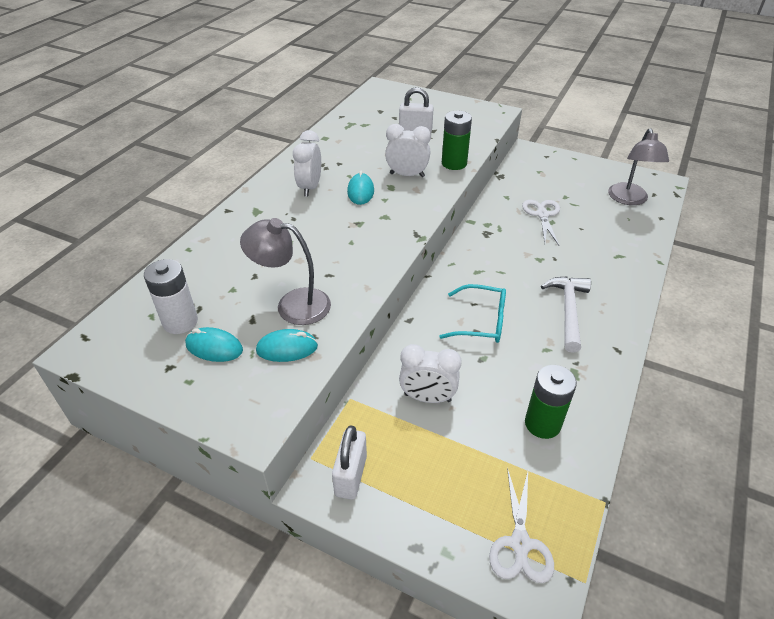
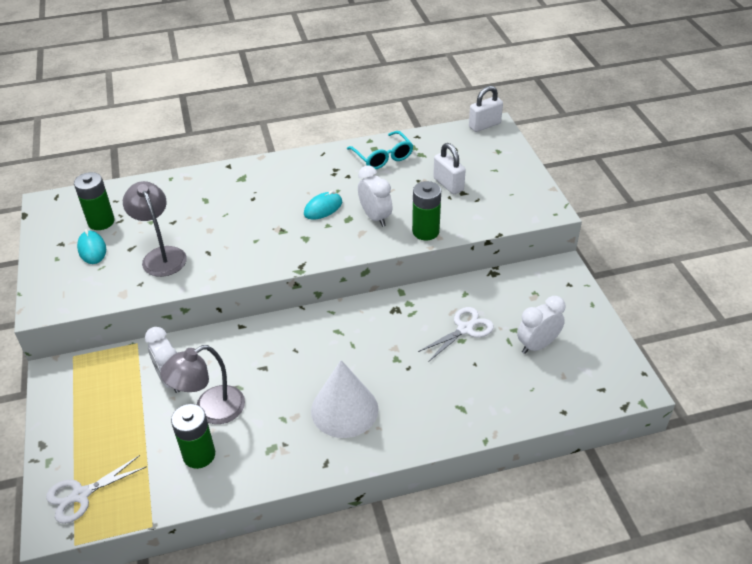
camera: 50 degrees right, 0 degrees up
white battery [144,259,198,334] -> green battery [74,172,115,230]
turquoise mouse [256,329,318,362] -> none
white clock [293,130,321,197] -> white clock moved to [517,296,566,354]
white padlock [332,425,367,500] -> white padlock moved to [469,86,503,132]
turquoise glasses [439,284,506,343] -> turquoise glasses moved to [347,131,413,169]
white hammer [541,277,591,353] -> white cone [311,360,378,438]
grey lamp [608,128,669,205] -> grey lamp moved to [160,345,245,424]

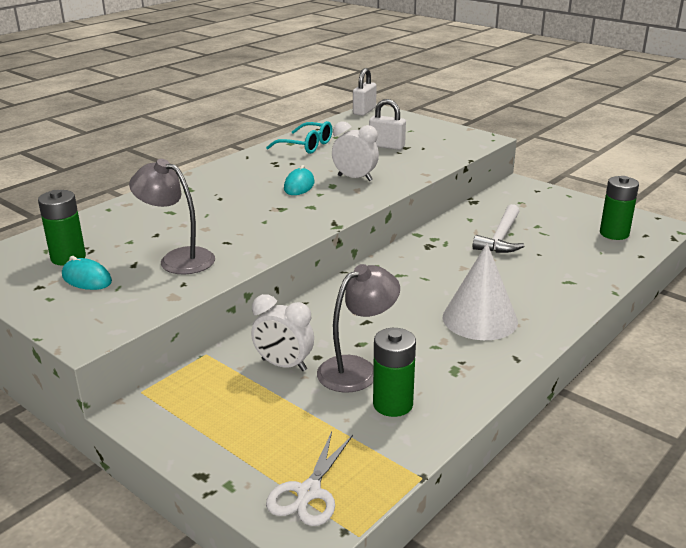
camera: 35 degrees left, 15 degrees down
grey lamp [160,345,245,424] -> grey lamp turned 150 degrees counterclockwise [317,264,400,393]
green battery [412,181,441,240] -> green battery moved to [600,176,639,240]
white scissors [418,307,494,361] -> white hammer [473,204,524,253]
white clock [517,296,566,354] -> none

